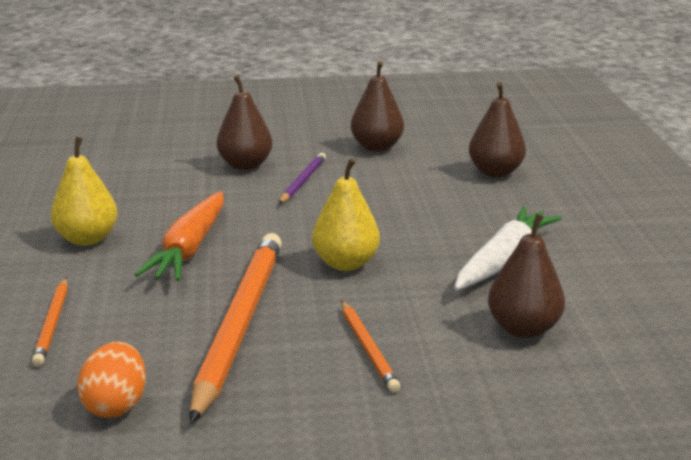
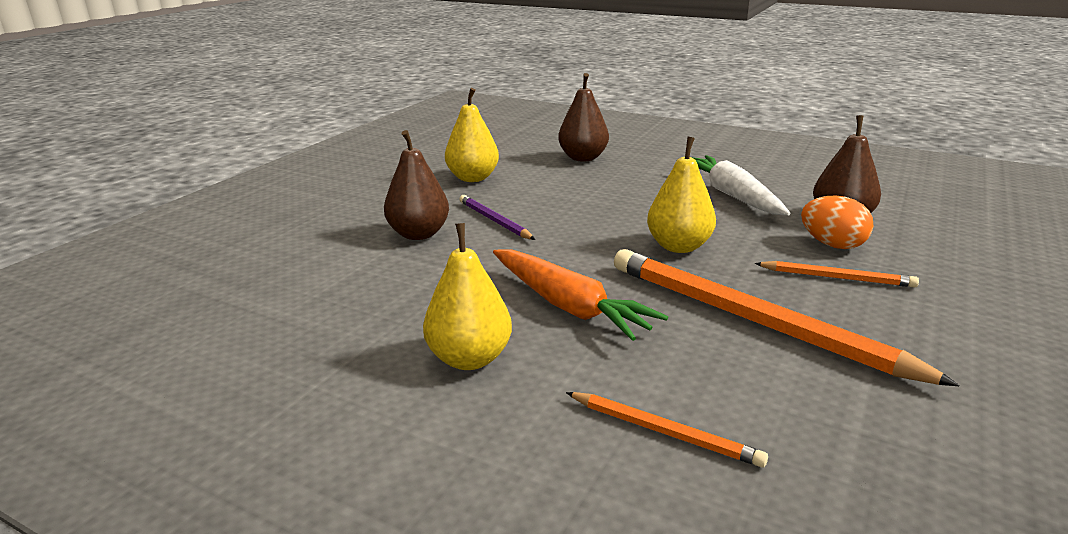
camera: 55 degrees left, 0 degrees up
orange egg [77,342,146,418] -> orange egg moved to [801,196,873,249]
brown pear [351,61,404,152] -> yellow pear [445,88,499,182]

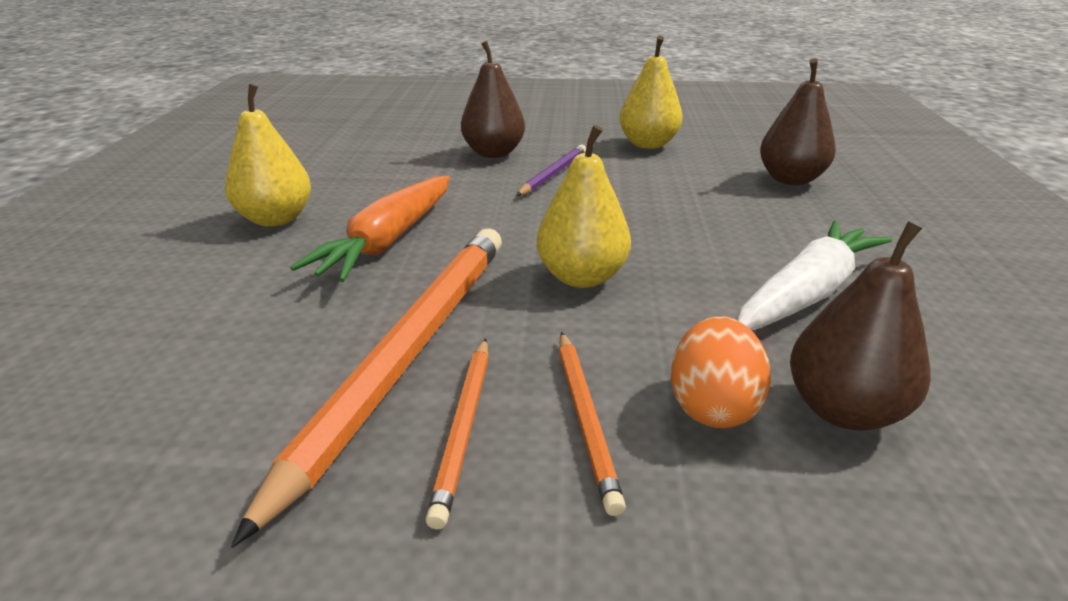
camera: 65 degrees right, 5 degrees up
orange pencil [566,392,768,468] -> orange pencil moved to [426,338,489,530]

